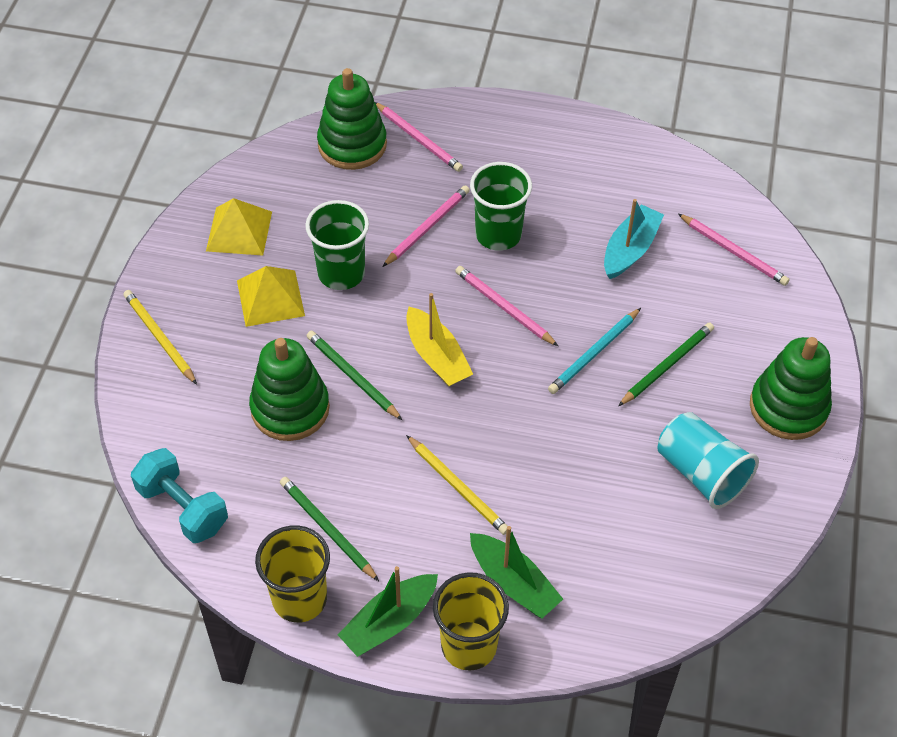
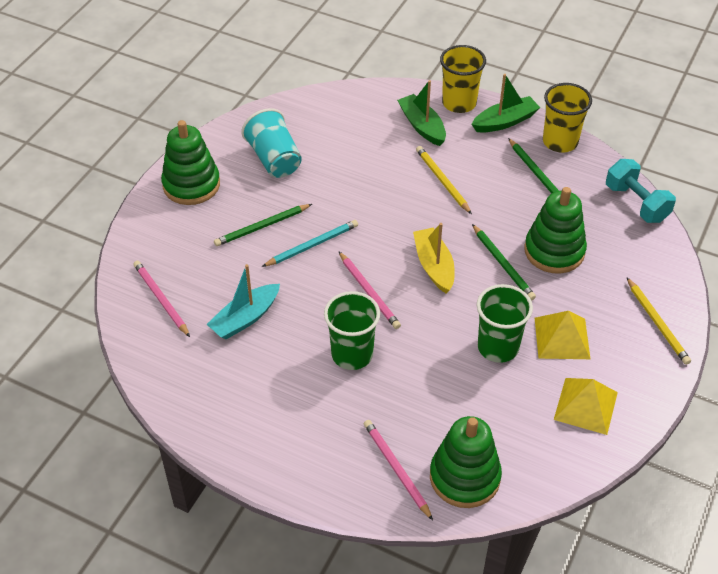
camera: 165 degrees left, 5 degrees down
pink pencil [382,185,470,267] -> none

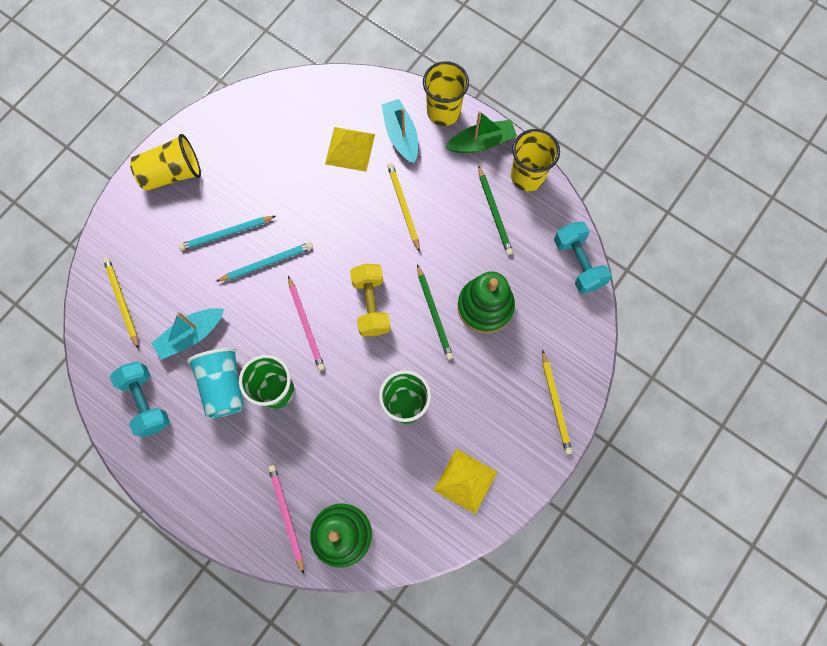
camera: 10 degrees right, 25 degrees up
pink pencil [133,261,190,337] -> yellow pencil [103,257,139,349]
green stacking toy [161,120,220,205] -> yellow cup [130,134,201,191]
green pencil [214,204,312,246] -> turquoise pencil [178,216,276,251]
turquoise cup [241,108,302,178] -> turquoise cup moved to [187,348,244,419]
green boat [397,80,446,146] -> turquoise boat [381,99,418,164]
yellow boat [413,223,455,293] -> yellow dumbbell [350,264,391,336]
yellow pyramid [535,311,590,359] -> yellow pyramid moved to [325,127,375,172]
none -> turquoise dumbbell [110,361,170,438]

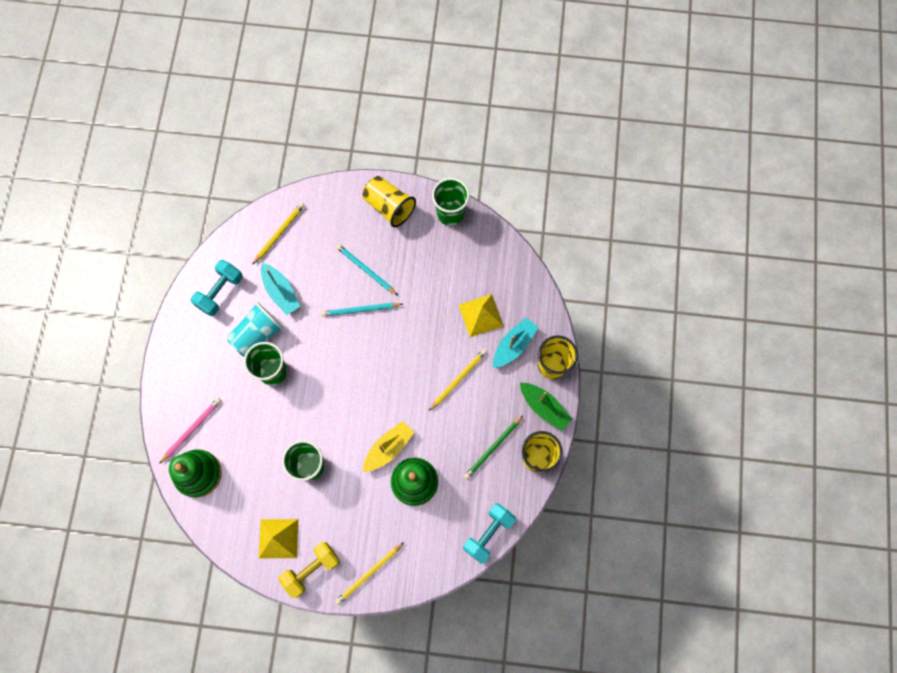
camera: 60 degrees right, 0 degrees up
turquoise boat [151,308,224,360] -> turquoise boat turned 150 degrees counterclockwise [261,263,300,315]
turquoise pencil [216,242,313,282] -> turquoise pencil turned 135 degrees clockwise [321,303,403,317]
pink pencil [288,276,325,371] -> none
yellow dumbbell [350,264,391,336] -> yellow dumbbell moved to [278,542,340,598]
green pencil [417,264,453,360] -> yellow boat [363,421,415,472]
none -> green cup [432,178,470,226]

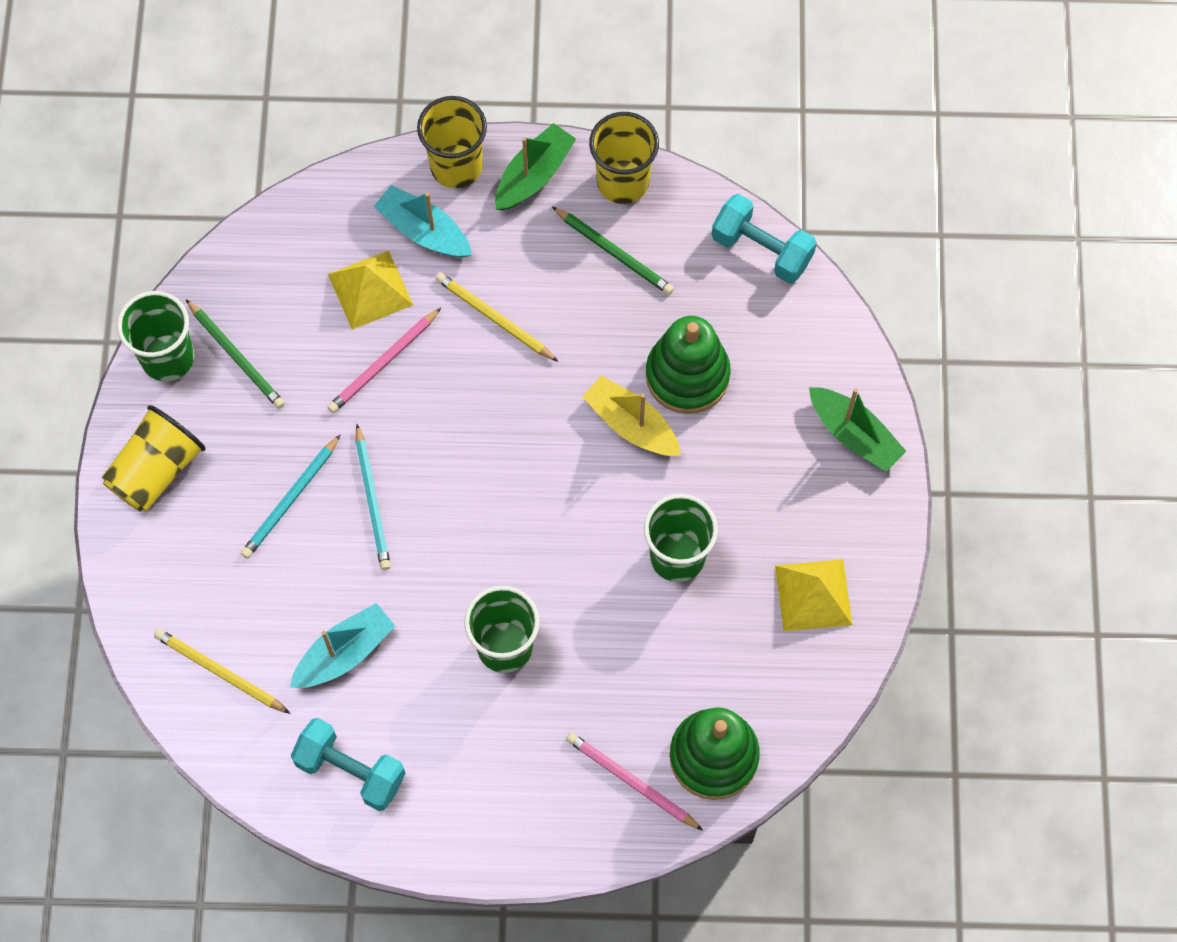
camera: 95 degrees left, 5 degrees down
turquoise cup [227,302,284,357] -> none
yellow dumbbell [278,542,340,598] -> none
yellow pencil [335,542,404,605] -> green boat [809,387,906,472]
none -> green pencil [186,299,285,409]
none -> pink pencil [328,308,441,413]

